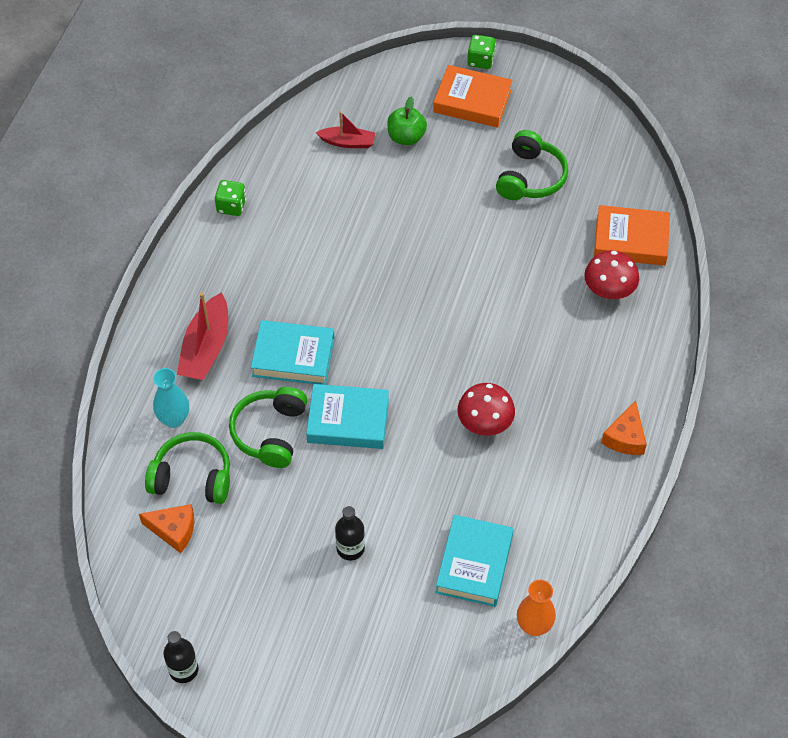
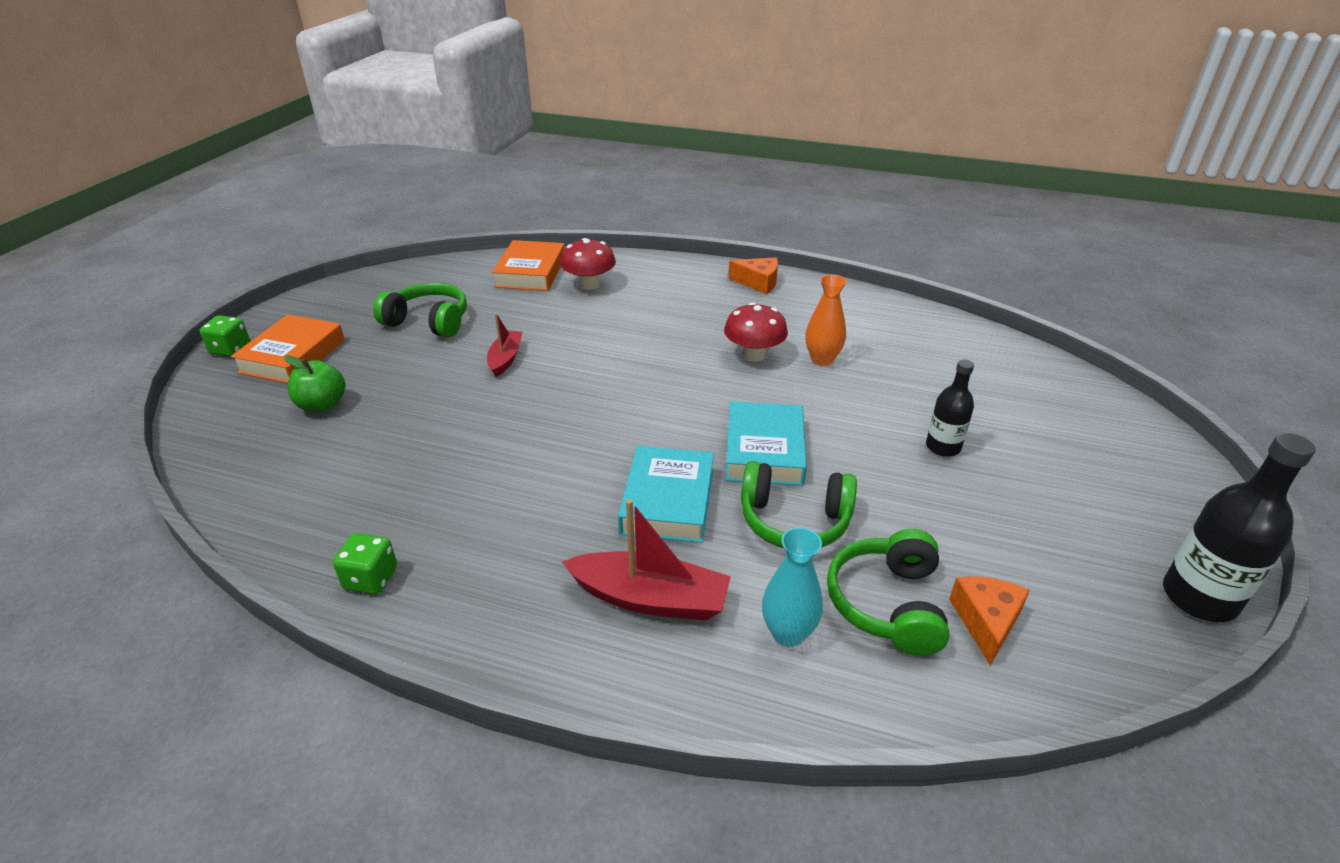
camera: 90 degrees left, 20 degrees down
black bottle [163,631,198,683] -> black bottle [1163,433,1316,622], size x1.62
red boat [316,111,375,148] -> red boat moved to [487,313,522,377]
turquoise book [436,515,514,607] -> none
orange vase [517,580,556,636] -> orange vase moved to [806,274,847,366]

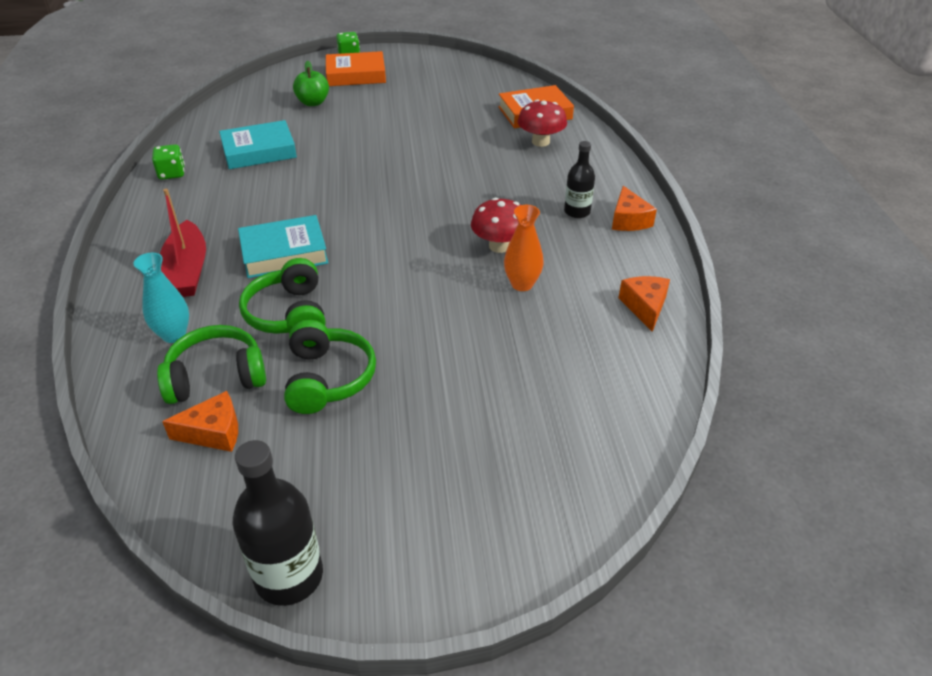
camera: 65 degrees right, 5 degrees up
green headphones [373,283,467,338] -> green headphones moved to [284,320,376,414]
red boat [487,313,522,377] -> none
turquoise book [725,402,807,485] -> turquoise book moved to [219,120,297,169]
black bottle [926,359,974,457] -> black bottle moved to [564,141,595,218]
none -> orange cheese [619,276,670,332]

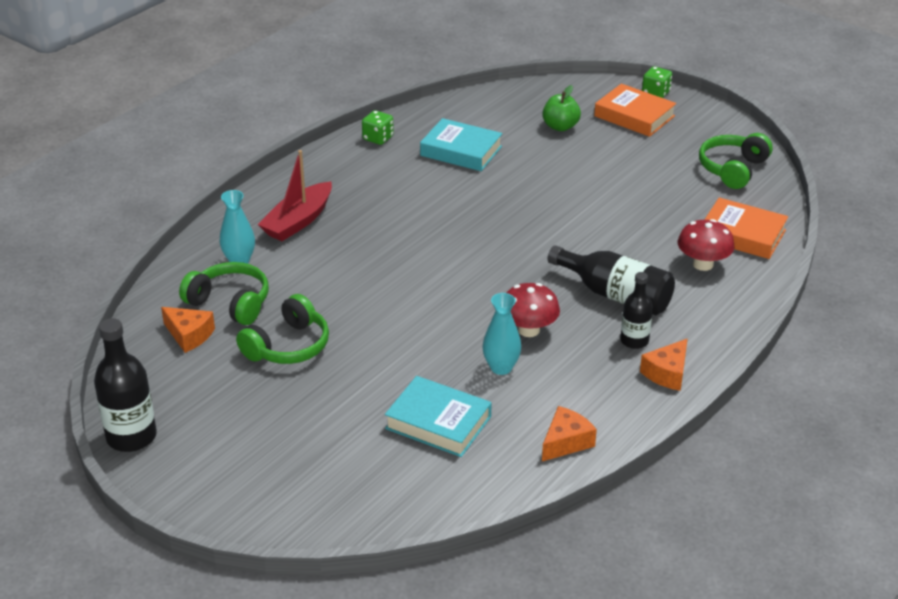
camera: 45 degrees right, 5 degrees down
turquoise book [238,215,328,278] -> turquoise book moved to [385,376,492,457]
green headphones [239,258,325,334] -> green headphones moved to [699,133,773,189]
orange vase [504,205,544,291] -> turquoise vase [483,293,521,375]
none -> black bottle [548,245,675,315]

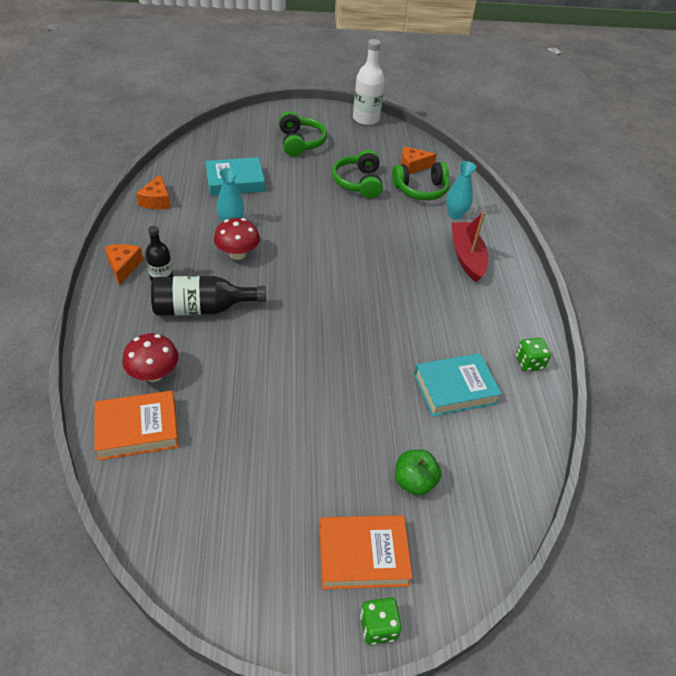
camera: 135 degrees right, 10 degrees up
black bottle [94,318,157,452] -> white bottle [353,39,385,125]
green headphones [699,133,773,189] -> green headphones moved to [279,111,327,156]

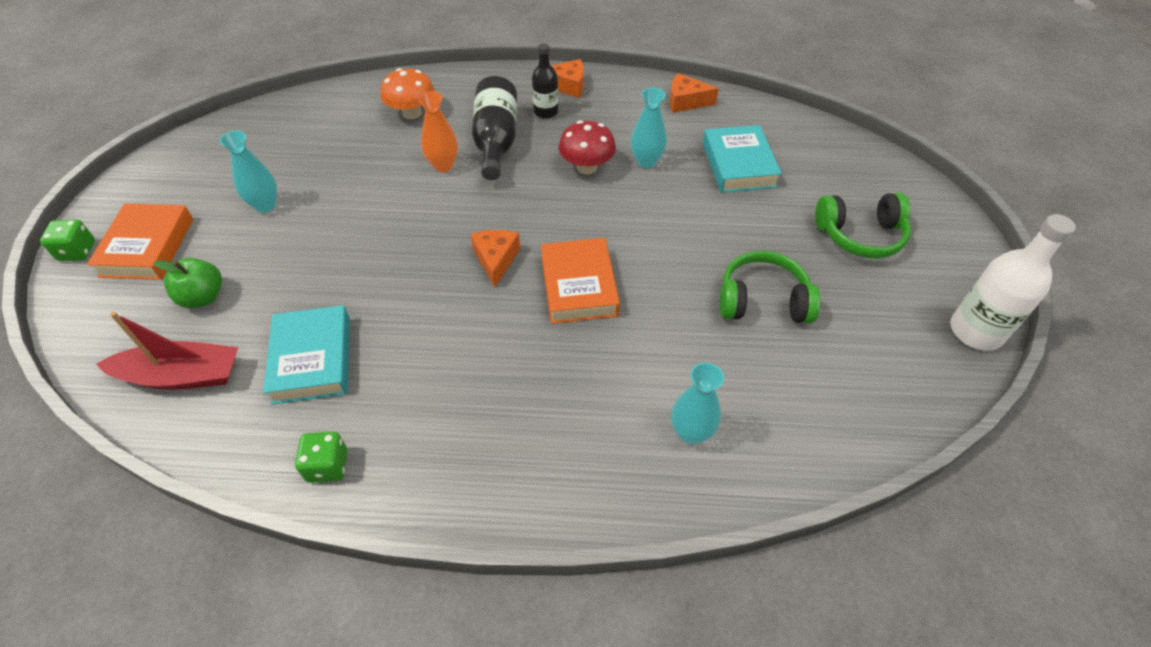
camera: 100 degrees right, 5 degrees up
orange book [94,391,179,460] -> orange book moved to [541,238,620,324]
red mushroom [122,333,178,382] -> orange mushroom [381,68,435,119]
green headphones [392,162,450,200] -> none
orange cheese [401,146,437,174] -> orange cheese moved to [470,230,520,287]
red boat [451,211,488,282] -> red boat moved to [96,312,238,390]
none -> turquoise vase [220,131,277,213]
none -> orange vase [418,91,458,172]

